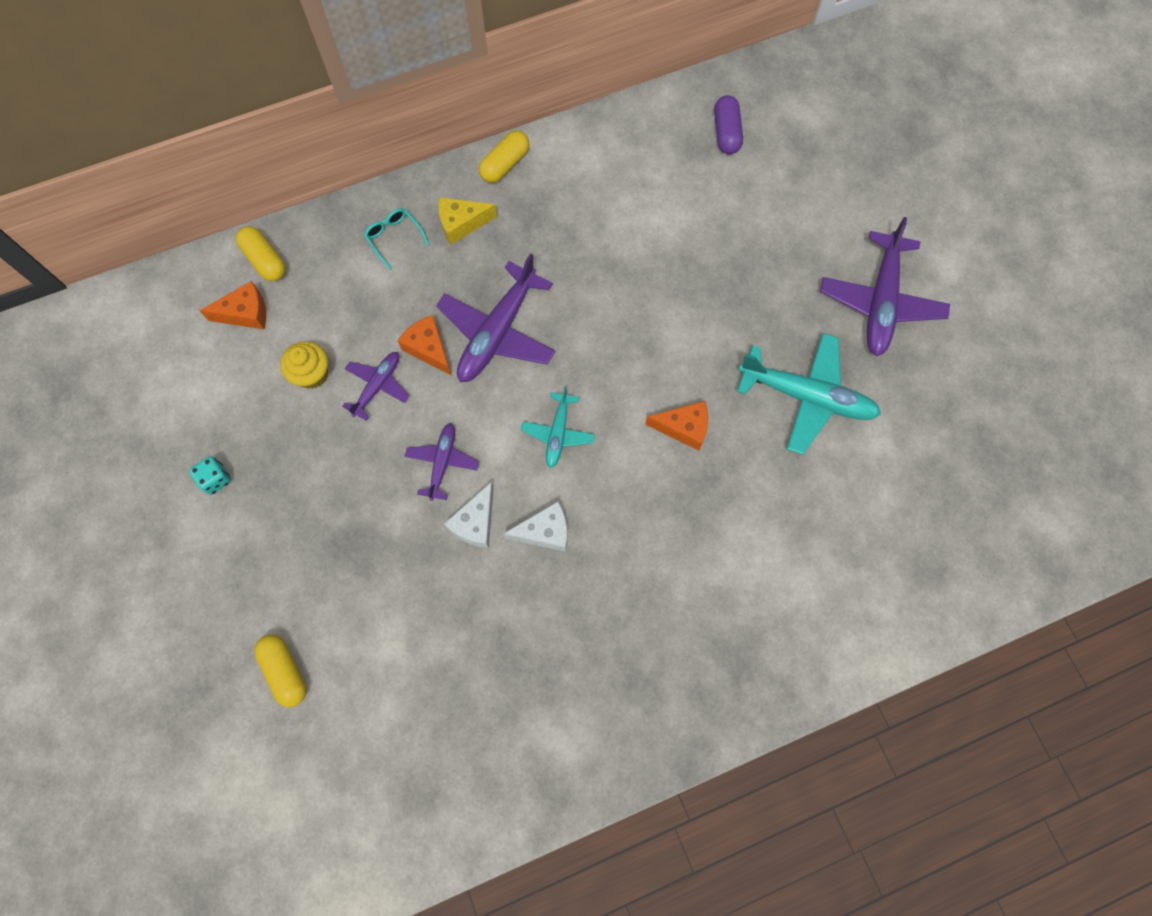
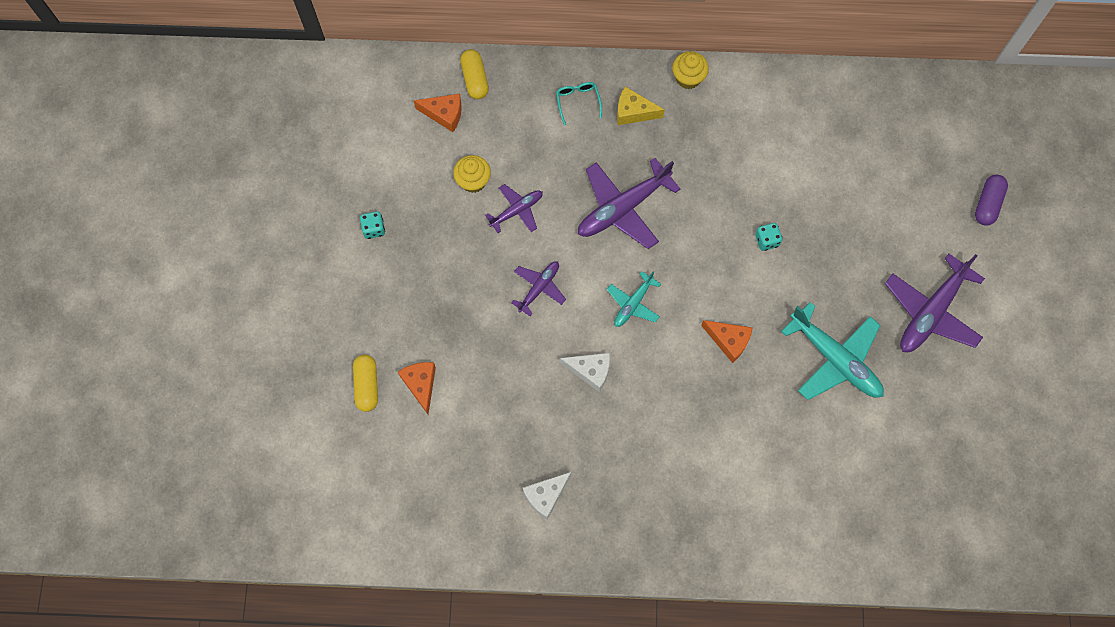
camera: 25 degrees right, 0 degrees up
orange cheese [397,315,452,376] -> orange cheese moved to [398,362,436,414]
white cheese [444,482,494,548] -> white cheese moved to [523,472,571,520]
yellow capsule [479,130,529,183] -> yellow cupcake [672,51,709,89]
purple capsule [714,95,743,154] -> purple capsule moved to [975,175,1008,226]
none -> turquoise dice [755,223,782,251]

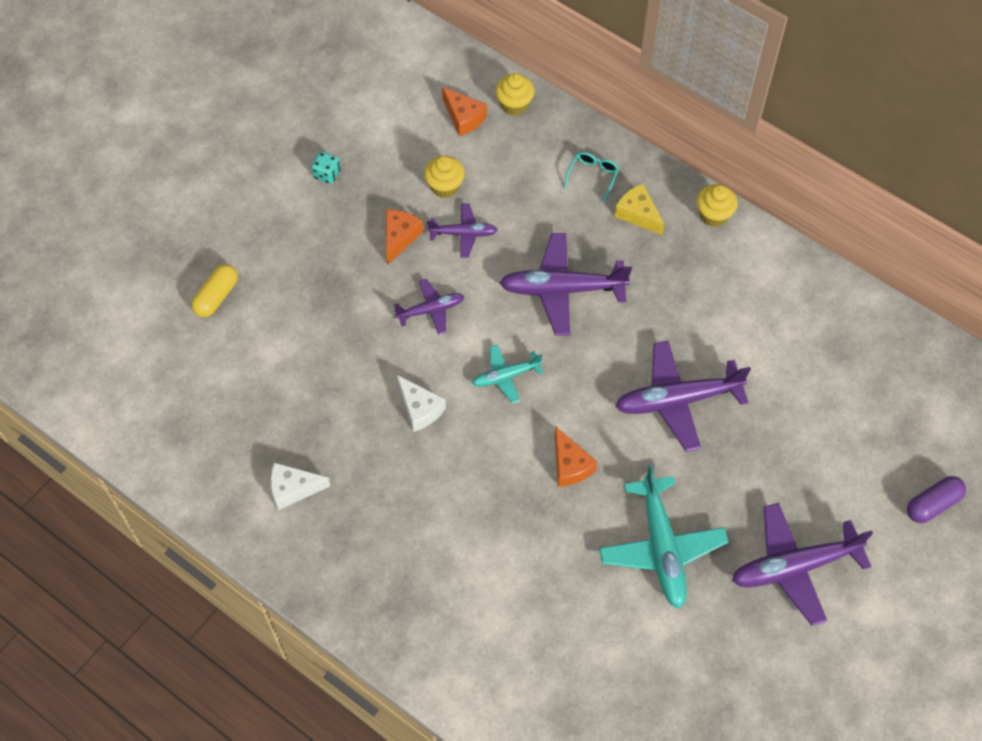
camera: 35 degrees right, 10 degrees down
orange cheese [398,362,436,414] -> orange cheese moved to [386,209,424,264]
yellow capsule [460,49,489,99] -> yellow cupcake [495,73,534,116]
turquoise dice [755,223,782,251] -> purple plane [615,341,751,452]

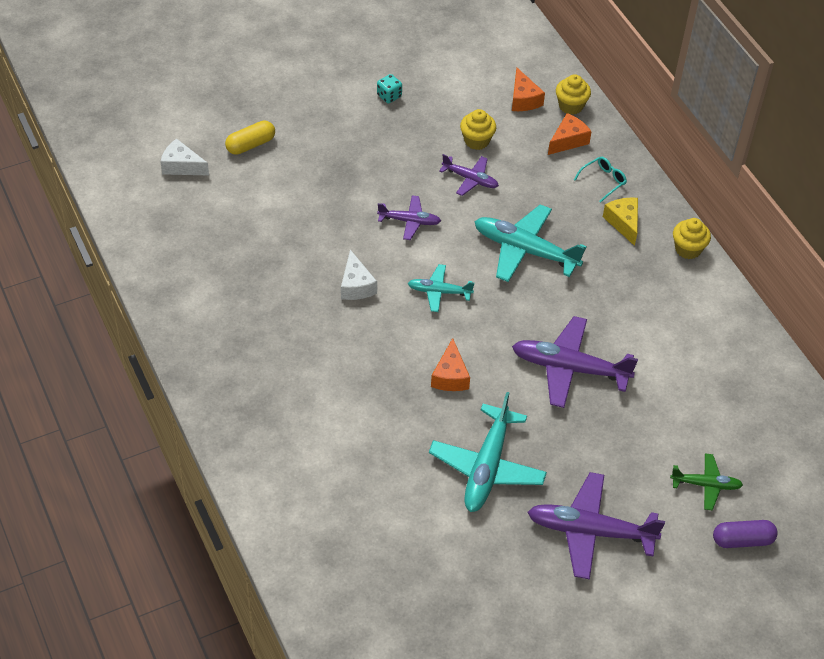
camera: 25 degrees right, 10 degrees down
white cheese [271,462,330,510] -> white cheese moved to [161,138,209,175]
orange cheese [386,209,424,264] -> orange cheese moved to [548,113,592,155]
purple plane [500,233,632,336] -> turquoise plane [474,204,587,282]
none -> green plane [670,453,743,510]

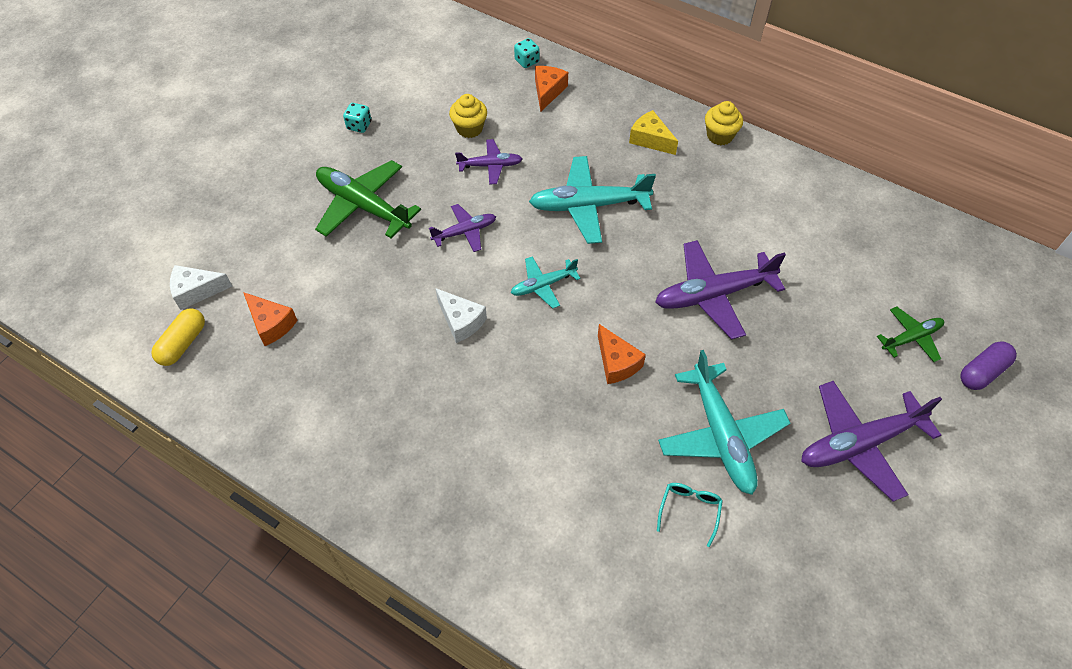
camera: 30 degrees left, 5 degrees up
yellow capsule [225,120,275,155] -> yellow capsule moved to [151,308,205,366]
orange cheese [512,67,545,111] -> orange cheese moved to [243,292,298,346]
yellow cupcake [556,74,591,115] -> turquoise dice [514,38,540,68]
turquoise glasses [574,157,627,203] -> turquoise glasses moved to [657,483,723,547]
none -> green plane [315,160,421,238]

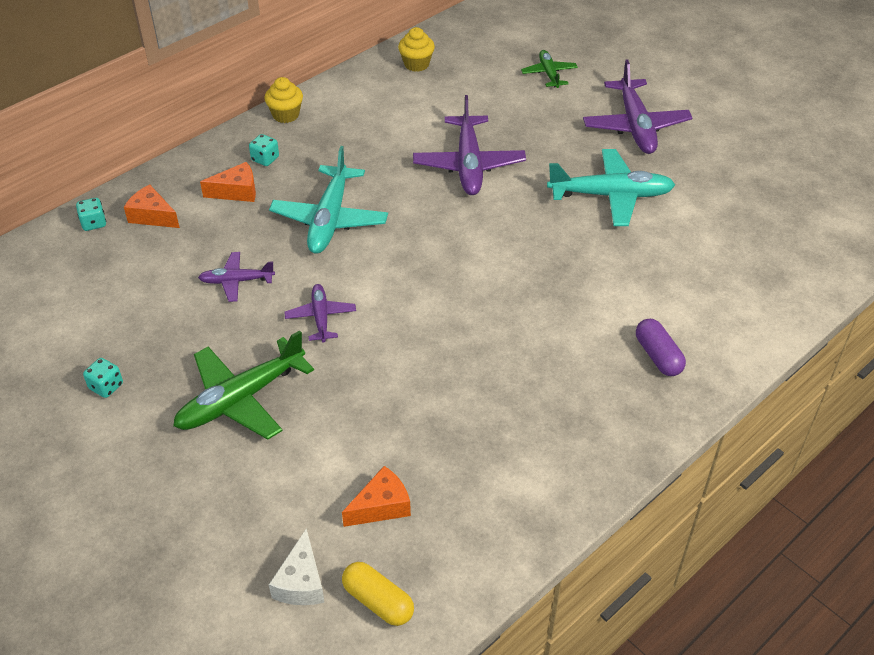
camera: 75 degrees left, 10 degrees down
white cheese [435,288,487,343] -> none
yellow cupcake [449,94,487,138] -> yellow cupcake moved to [398,27,435,72]
purple plane [455,139,522,185] -> purple plane turned 105 degrees counterclockwise [198,252,275,302]
turquoise plane [511,256,581,309] -> none
orange cheese [598,324,646,384] -> orange cheese moved to [200,162,256,202]
yellow cheese [629,110,678,155] -> turquoise dice [249,134,279,166]
turquoise glasses [657,483,723,547] -> none
purple capsule [960,341,1017,390] -> purple capsule moved to [636,319,686,376]

